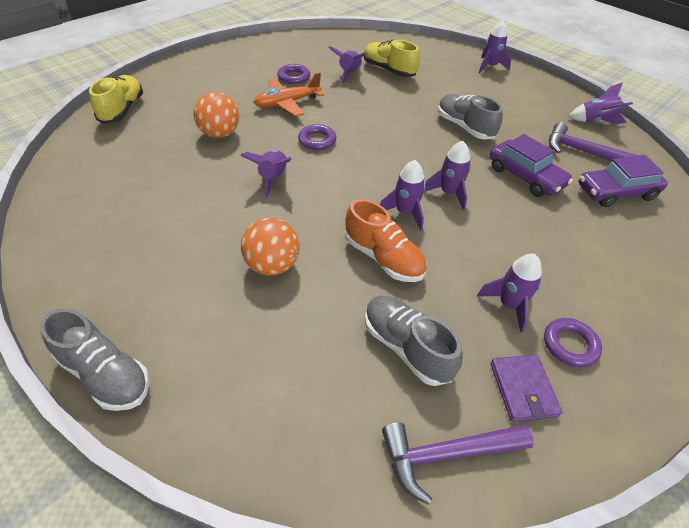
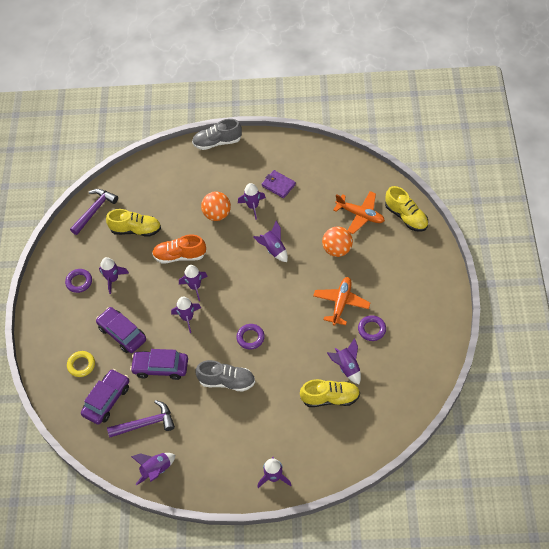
camera: 140 degrees right, 10 degrees up
purple ring [298,124,336,150] -> purple ring moved to [236,324,265,350]
grey shoe [365,296,463,386] -> yellow shoe [106,209,161,237]
purple wallet [490,355,562,422] -> purple wallet moved to [262,170,296,198]
none -> yellow ring [67,351,95,377]
none -> purple car [96,307,146,353]
none -> purple rocket [238,183,266,220]
none -> orange plane [333,191,385,234]

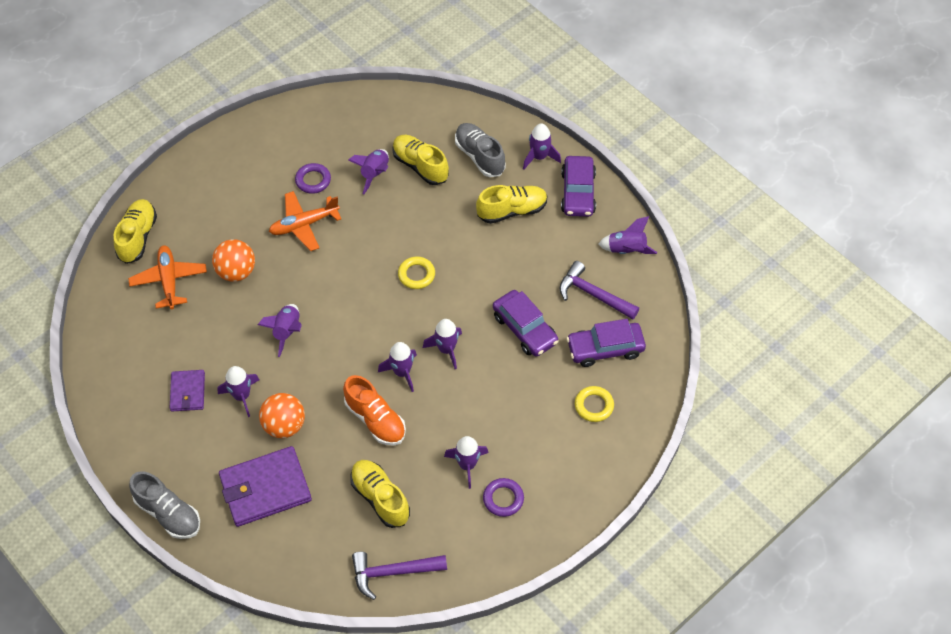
camera: 135 degrees left, 0 degrees up
purple car [96,307,146,353] -> purple car moved to [561,156,596,217]
grey shoe [195,360,255,392] -> grey shoe moved to [455,123,506,177]
purple ring [236,324,265,350] -> yellow ring [398,257,435,289]
none -> purple wallet [219,446,312,527]
none -> yellow shoe [476,185,548,224]

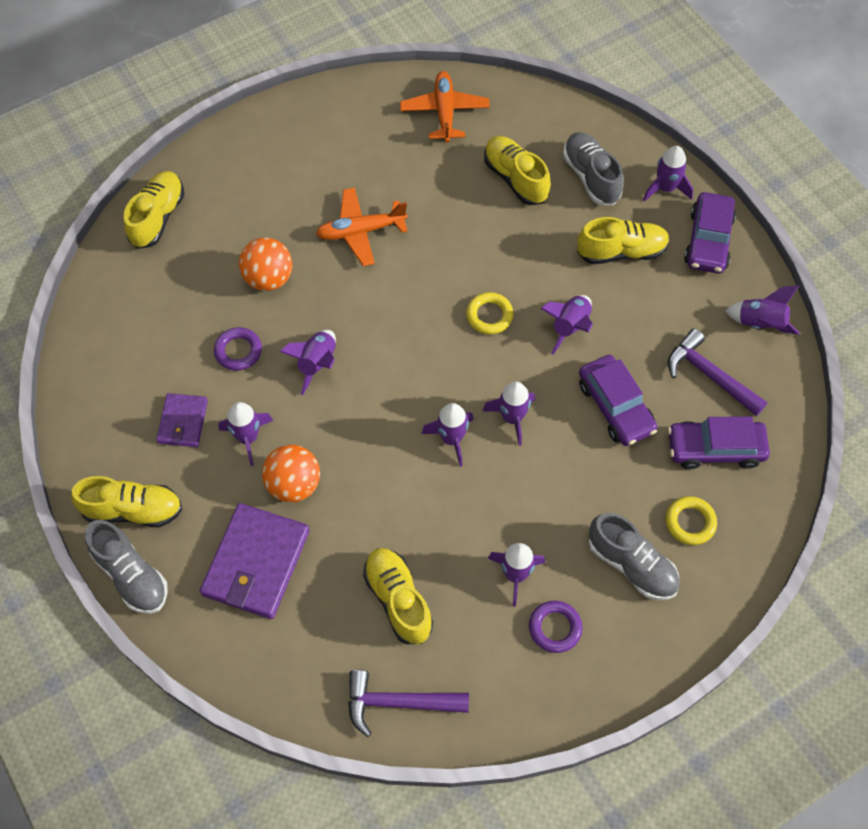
camera: 10 degrees right, 5 degrees up
orange plane [128,245,207,309] -> orange plane moved to [400,71,490,143]
purple wallet [219,446,312,527] -> purple wallet turned 60 degrees counterclockwise [200,503,309,619]
purple ring [295,163,331,194] -> purple ring moved to [214,327,262,371]
orange shoe [343,375,406,445] -> none
purple rocket [348,149,389,194] -> purple rocket moved to [540,295,593,355]
none -> yellow shoe [71,476,182,527]
none -> grey shoe [589,513,680,600]

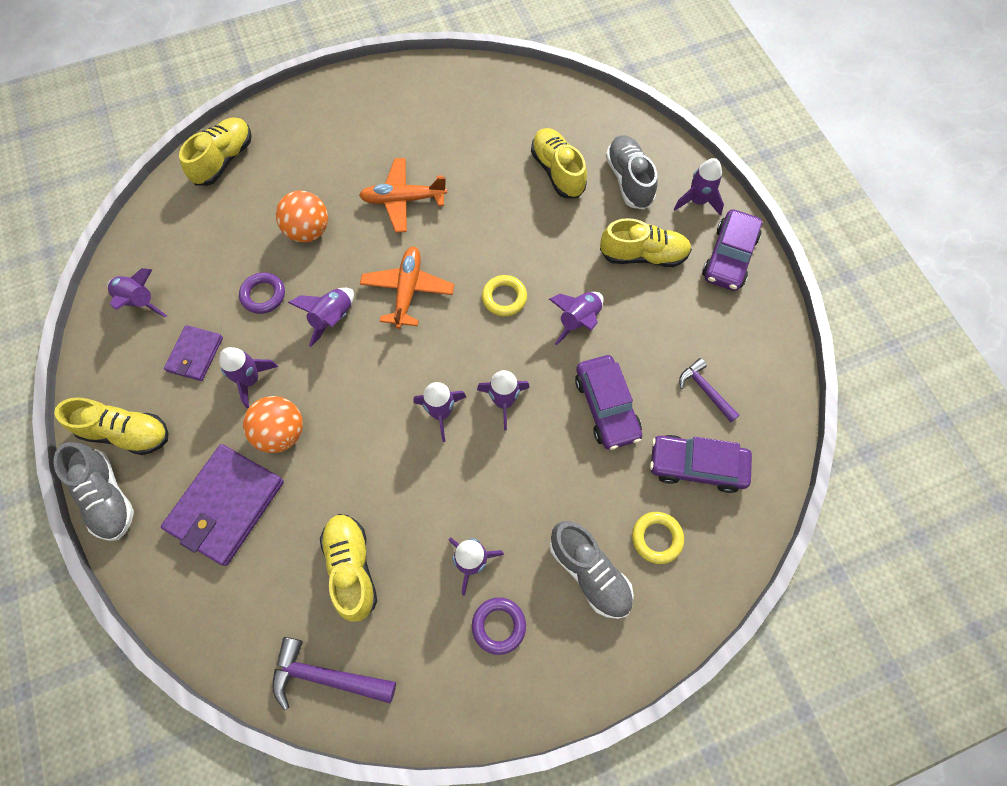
camera: 10 degrees right, 5 degrees up
orange plane [400,71,490,143] -> orange plane moved to [360,247,454,329]
purple hammer [668,329,768,416] -> purple hammer [679,358,739,422], size x0.66
purple rocket [725,286,800,335] -> purple rocket moved to [107,268,167,317]

